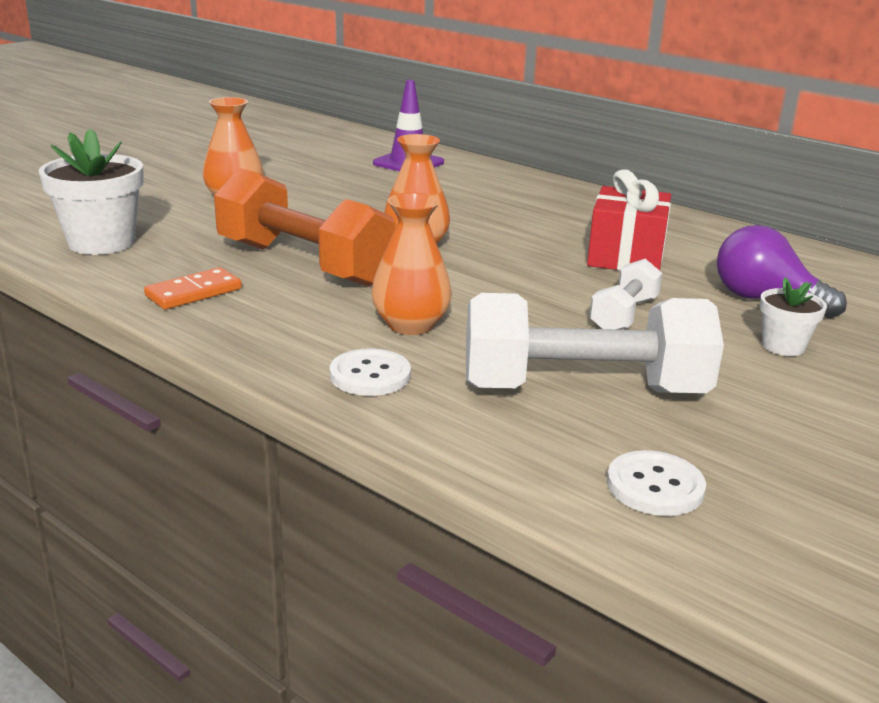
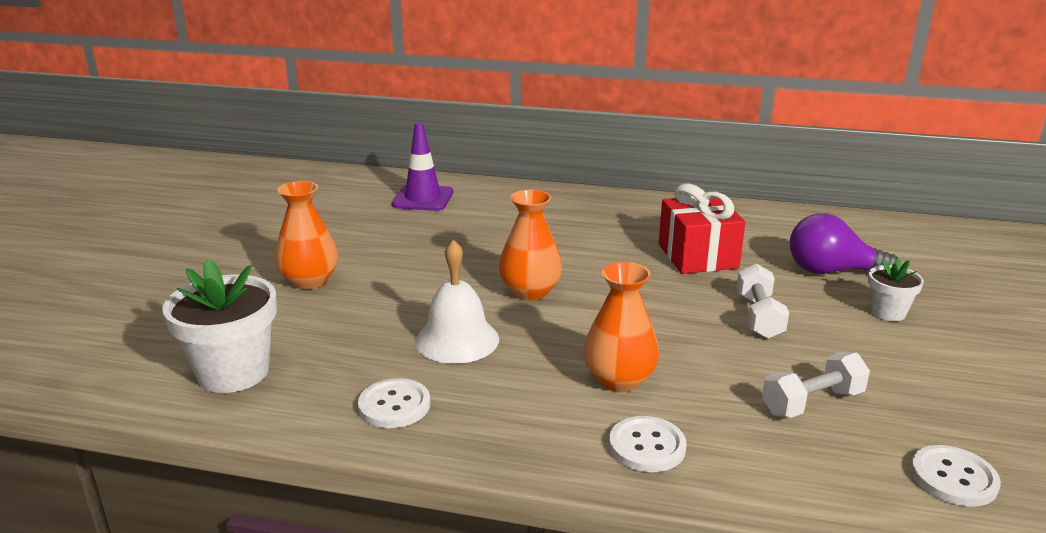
camera: 25 degrees left, 0 degrees up
orange domino [144,267,242,309] -> white button [358,378,430,428]
orange dumbbell [214,168,395,287] -> white bell [415,240,499,364]
white dumbbell [466,293,724,393] -> white dumbbell [762,352,870,418], size x0.51

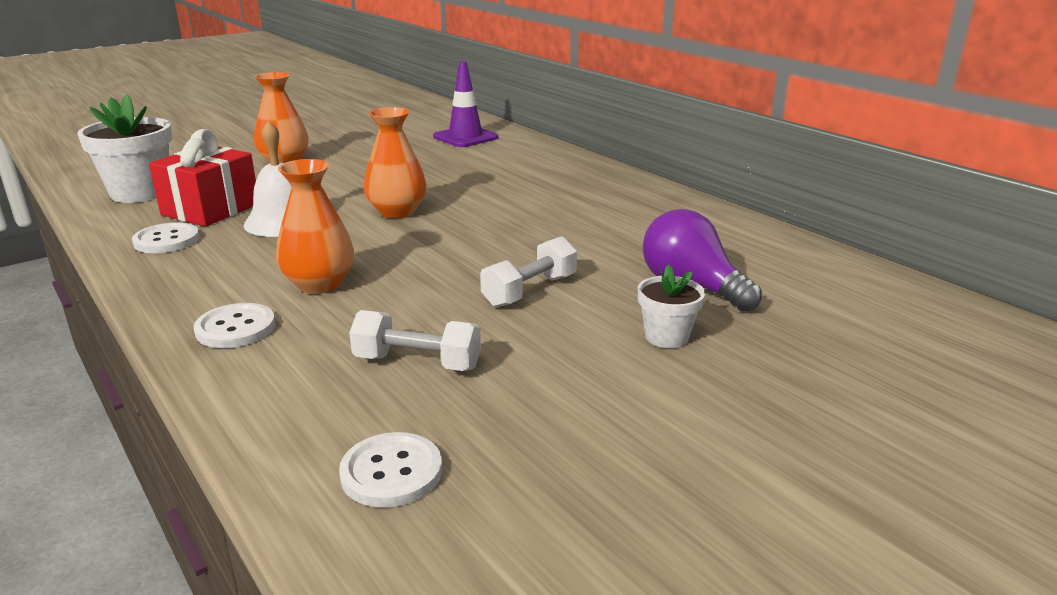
camera: 40 degrees right, 0 degrees up
red gift [659,183,746,274] -> red gift moved to [149,129,256,227]

